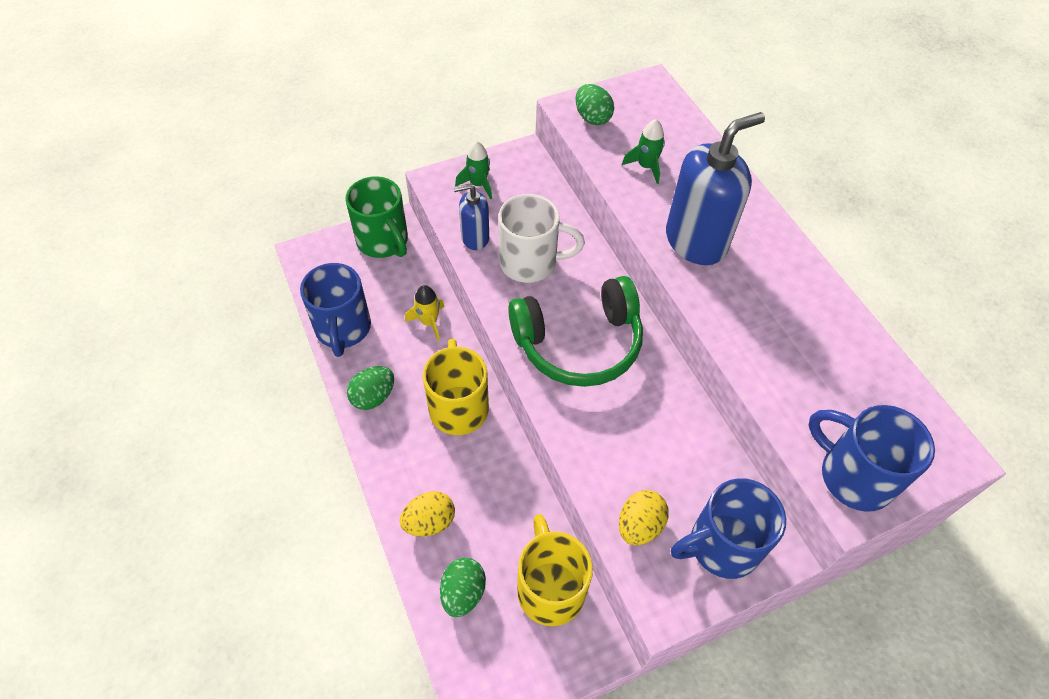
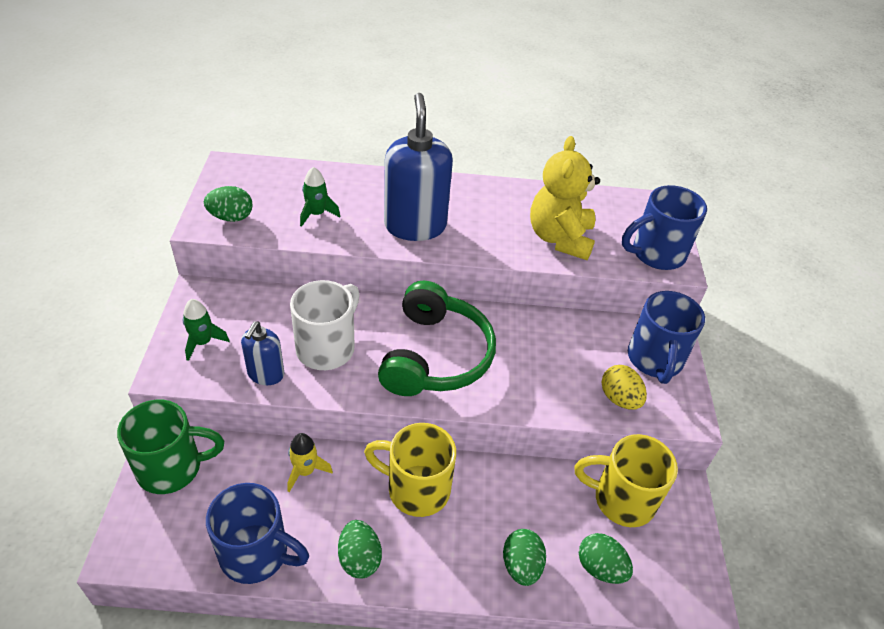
camera: 65 degrees left, 10 degrees down
yellow egg [400,491,455,537] -> green egg [503,529,546,586]
none -> yellow teddy bear [530,136,600,260]

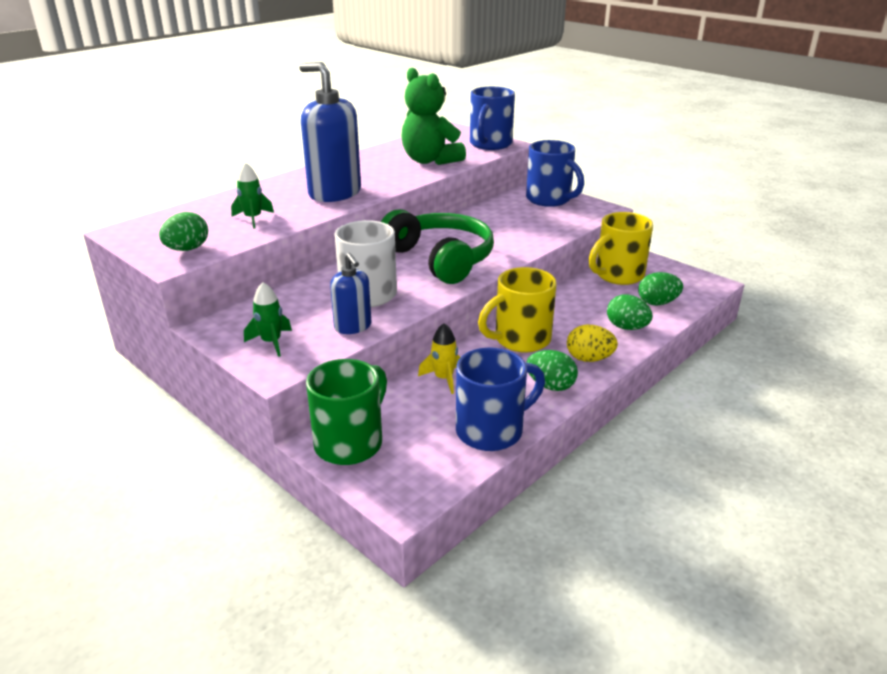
camera: 45 degrees left, 15 degrees down
yellow teddy bear [530,136,600,260] -> green teddy bear [401,68,466,165]
yellow egg [602,365,647,410] -> yellow egg moved to [567,325,618,362]

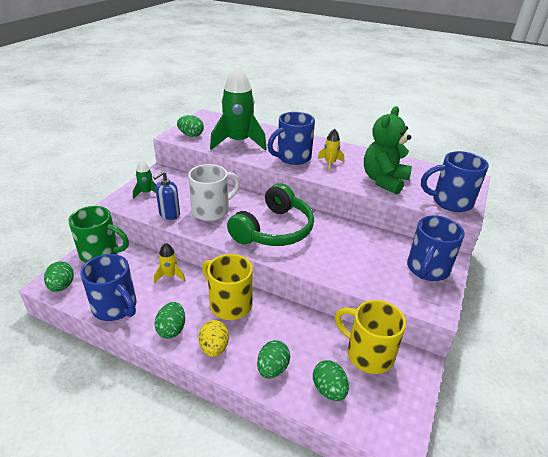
camera: 70 degrees right, 5 degrees up
green rocket [231,162,274,229] -> green rocket [210,65,267,150], size x2.17
blue soap dispenser [299,62,361,202] -> blue mug [268,112,315,165]
none -> green egg [44,261,74,292]
none -> yellow rocket [318,129,344,171]

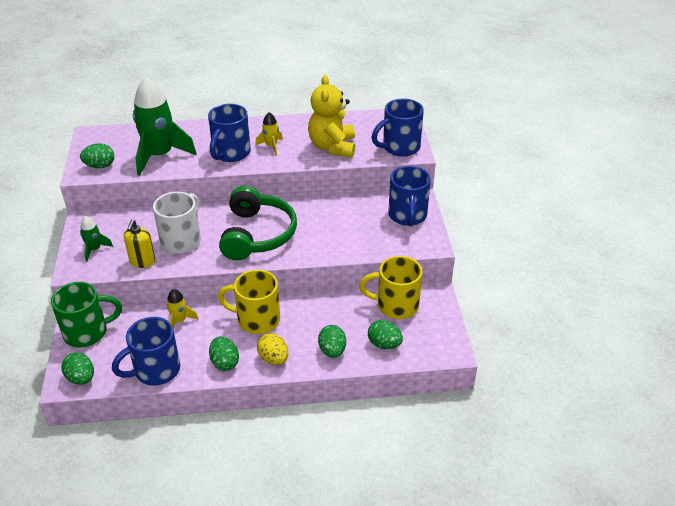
camera: 30 degrees left, 5 degrees up
blue mug [80,254,136,321] -> blue mug turned 135 degrees clockwise [112,317,180,385]
blue soap dispenser [153,171,180,220] -> yellow soap dispenser [124,220,155,268]
green teddy bear [364,106,412,195] -> yellow teddy bear [308,75,355,158]

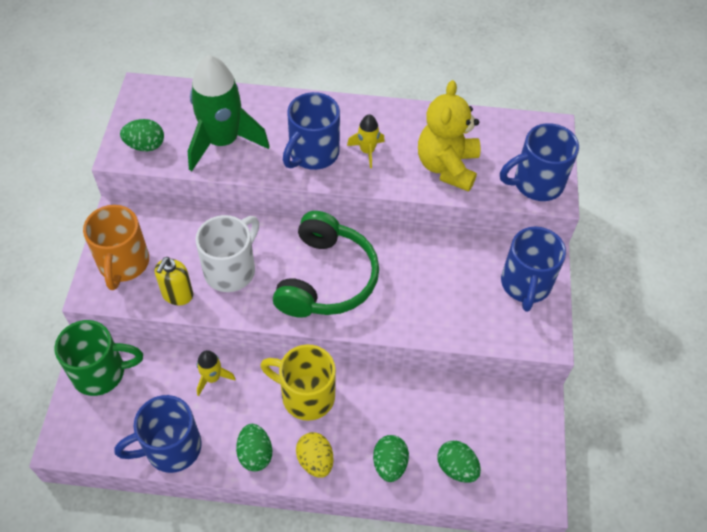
camera: 10 degrees right, 15 degrees up
green egg [61,353,94,385] -> none
green rocket [80,216,113,262] -> orange mug [83,205,149,290]
yellow mug [359,256,423,319] -> none

